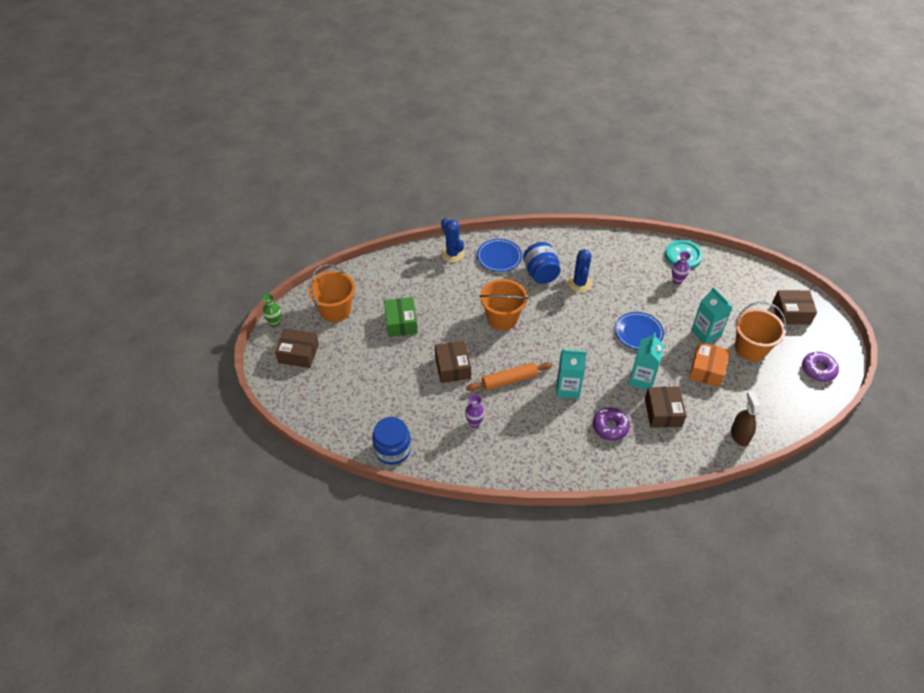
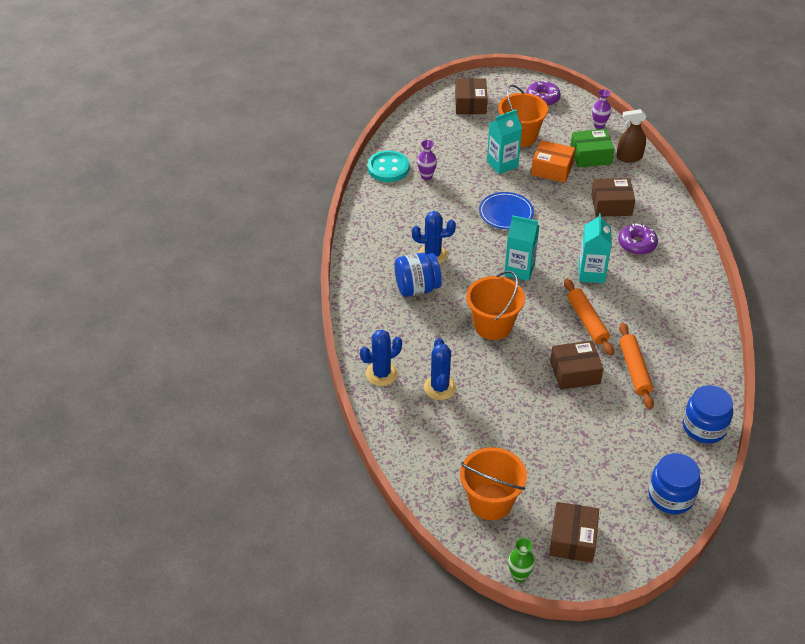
camera: 90 degrees left, 5 degrees down
green box [384,297,418,337] -> green box moved to [570,129,615,168]
purple vase [465,395,485,428] -> purple vase moved to [592,89,611,129]
blue plate [477,239,522,272] -> none
turquoise carton [629,333,664,390] -> turquoise carton moved to [504,215,540,281]
none -> blue cactus [424,338,456,400]
none -> orange rolling pin [619,322,654,409]
none -> blue jar [648,453,701,514]

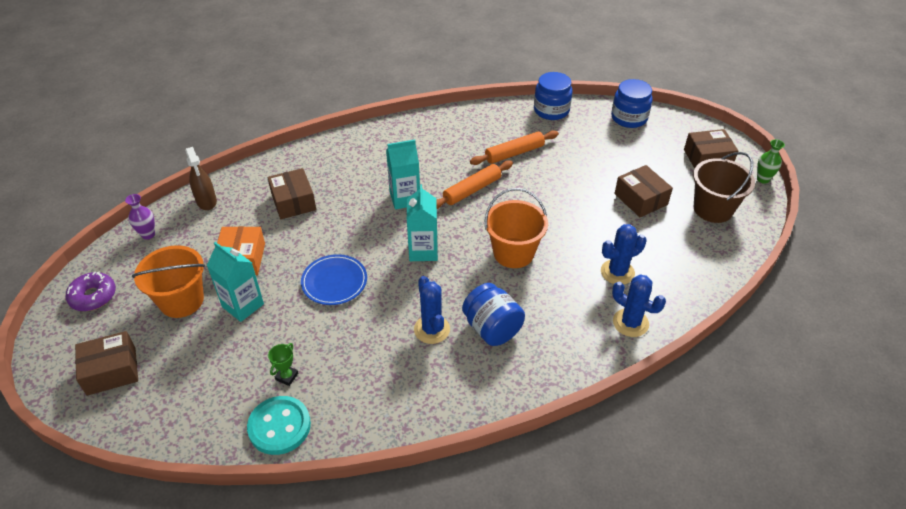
camera: 110 degrees left, 0 degrees up
purple vase [417,140,437,180] -> green trophy [268,343,298,386]
orange bucket [460,447,527,520] -> brown bucket [693,152,755,223]
brown box [550,340,604,390] -> brown box moved to [614,165,673,217]
green box [570,129,615,168] -> none
purple donut [618,223,658,255] -> none

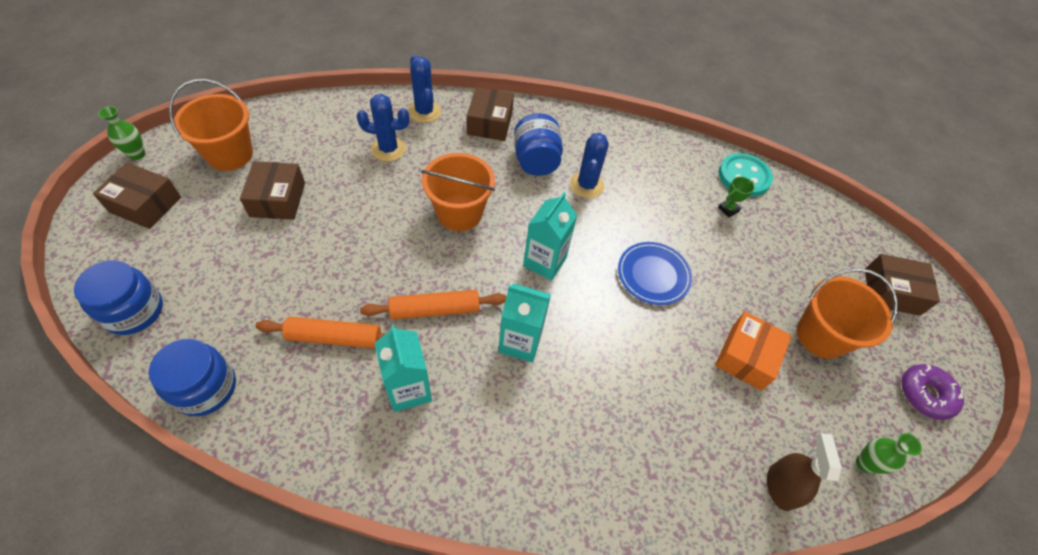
camera: 155 degrees left, 10 degrees up
purple vase [125,194,155,240] -> green vase [856,433,922,474]
turquoise carton [207,242,264,322] -> turquoise carton moved to [375,324,432,412]
brown box [267,168,316,219] -> brown box moved to [467,87,514,141]
brown bucket [693,152,755,223] -> orange bucket [169,79,253,171]

